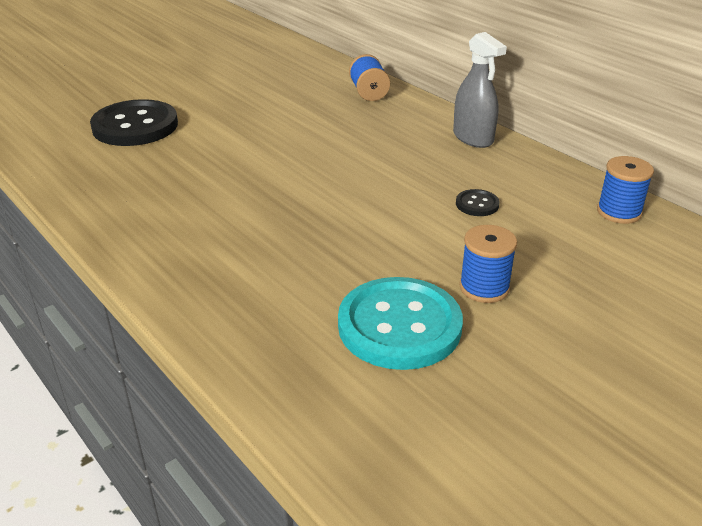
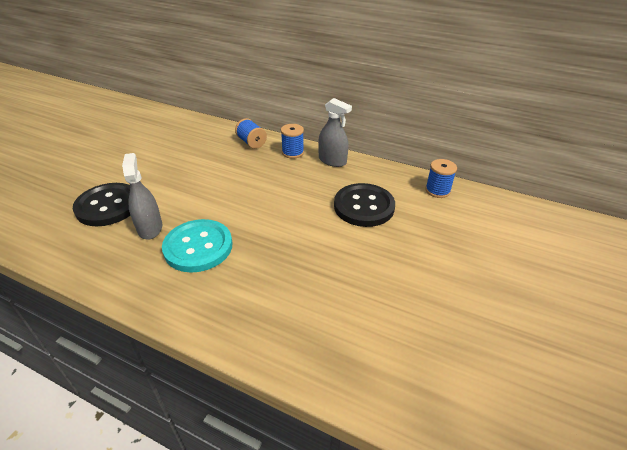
camera: 25 degrees left, 5 degrees up
turquoise button [338,277,463,370] -> turquoise button moved to [162,219,232,273]
black button [456,189,500,216] -> black button [334,183,395,227], size x2.31
blue spool [459,225,517,303] -> blue spool moved to [281,124,304,159]
none -> grey spray bottle [122,153,162,240]

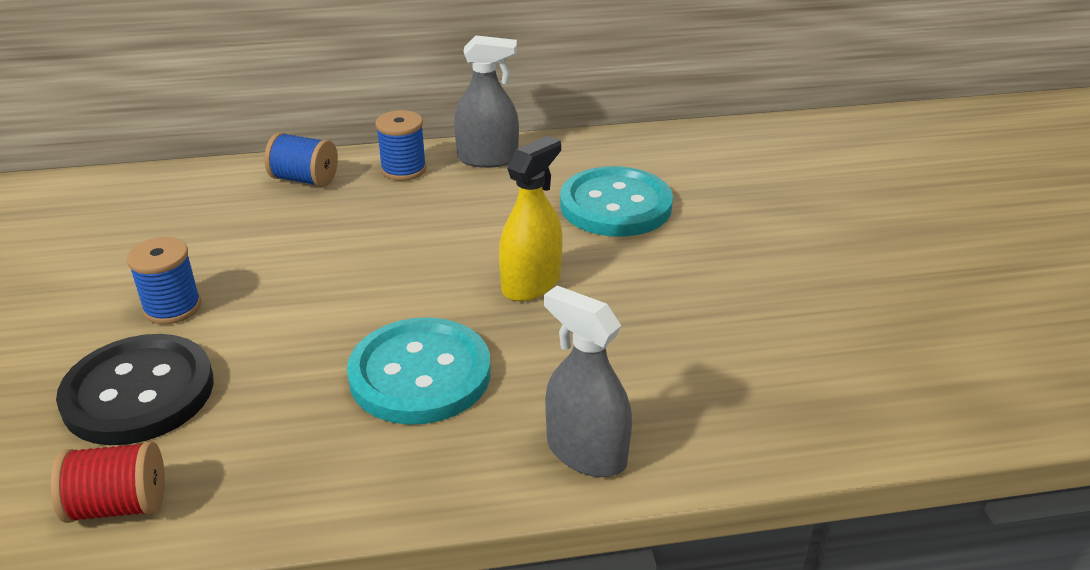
camera: 35 degrees left, 5 degrees down
grey spray bottle [122,153,162,240] -> grey spray bottle moved to [544,285,632,477]
black button [334,183,395,227] -> turquoise button [560,166,673,237]
blue spool [425,159,457,198] -> blue spool moved to [127,237,201,324]
none -> red spool [51,441,165,523]
none -> yellow spray bottle [499,136,563,301]

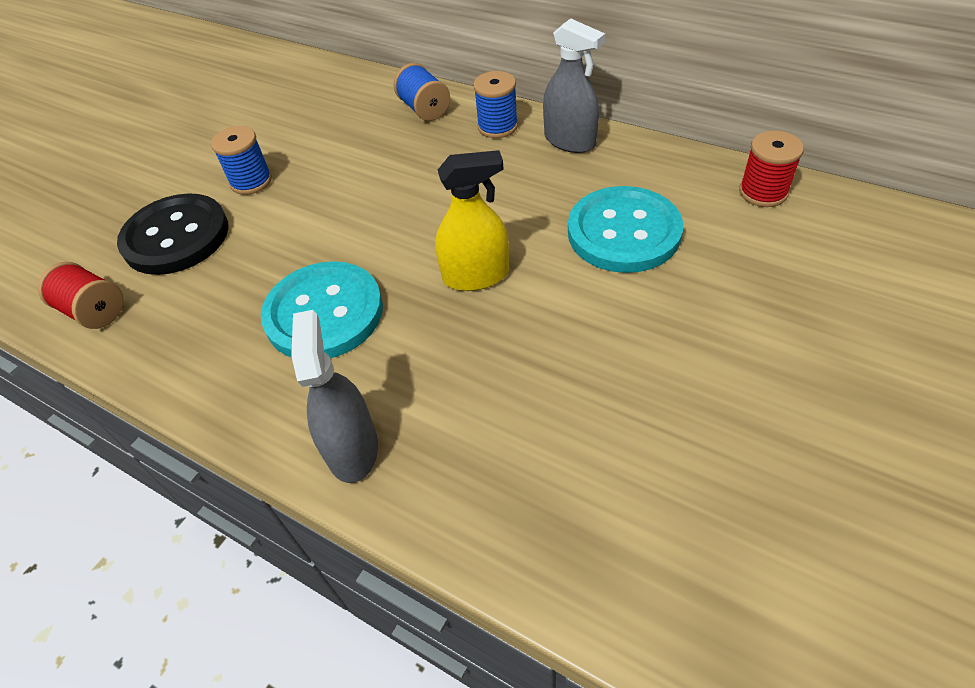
camera: 45 degrees right, 15 degrees up
none -> red spool [739,130,804,207]

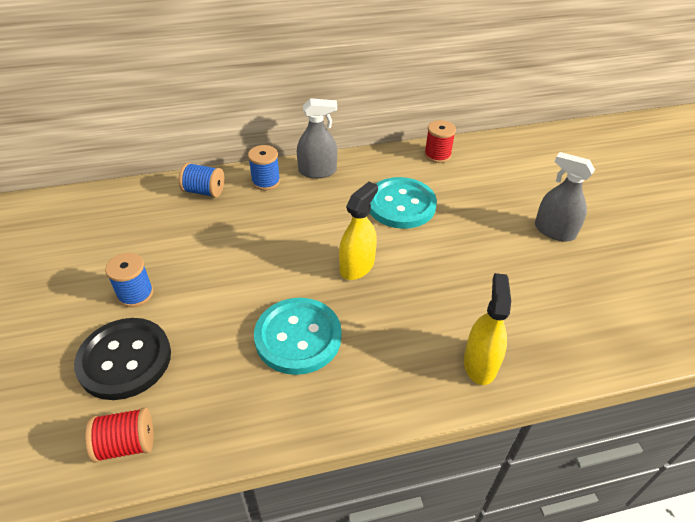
camera: 50 degrees left, 5 degrees down
grey spray bottle [291,310,378,483] -> grey spray bottle moved to [535,152,595,242]
none -> yellow spray bottle [464,273,511,385]

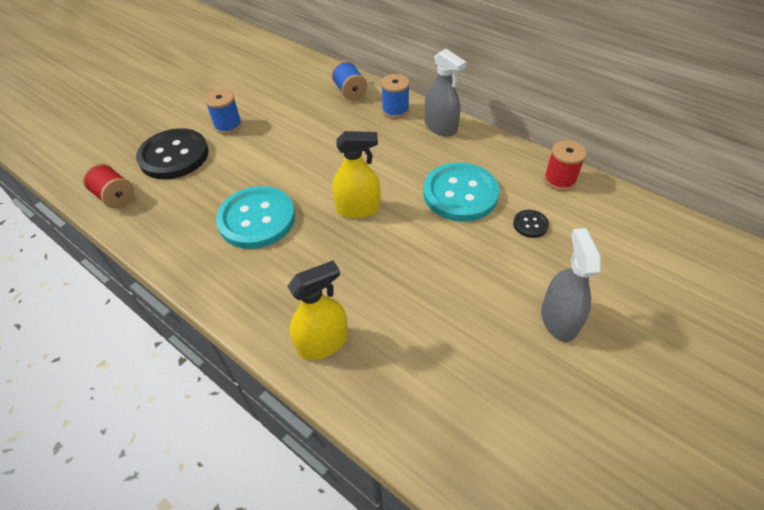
camera: 55 degrees right, 5 degrees up
none -> black button [513,210,549,238]

